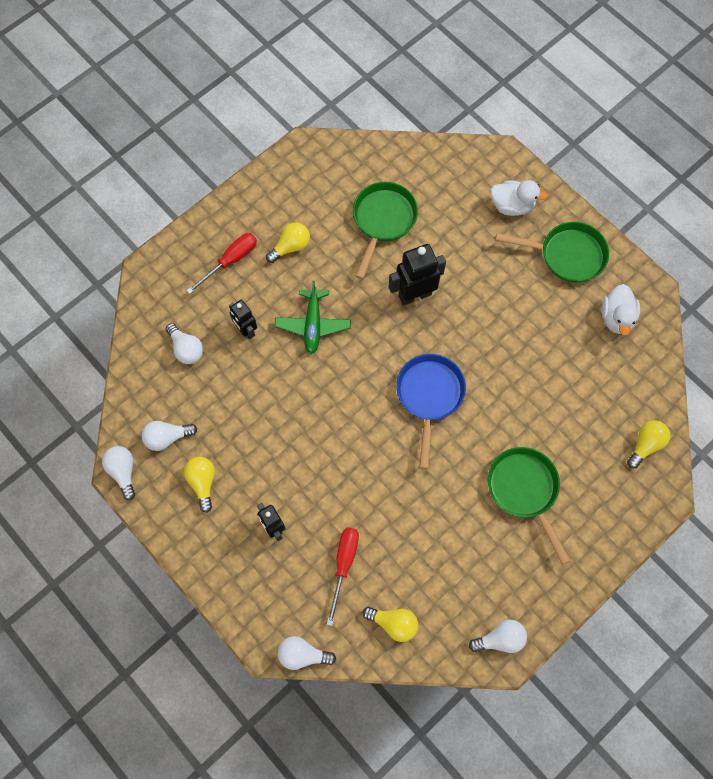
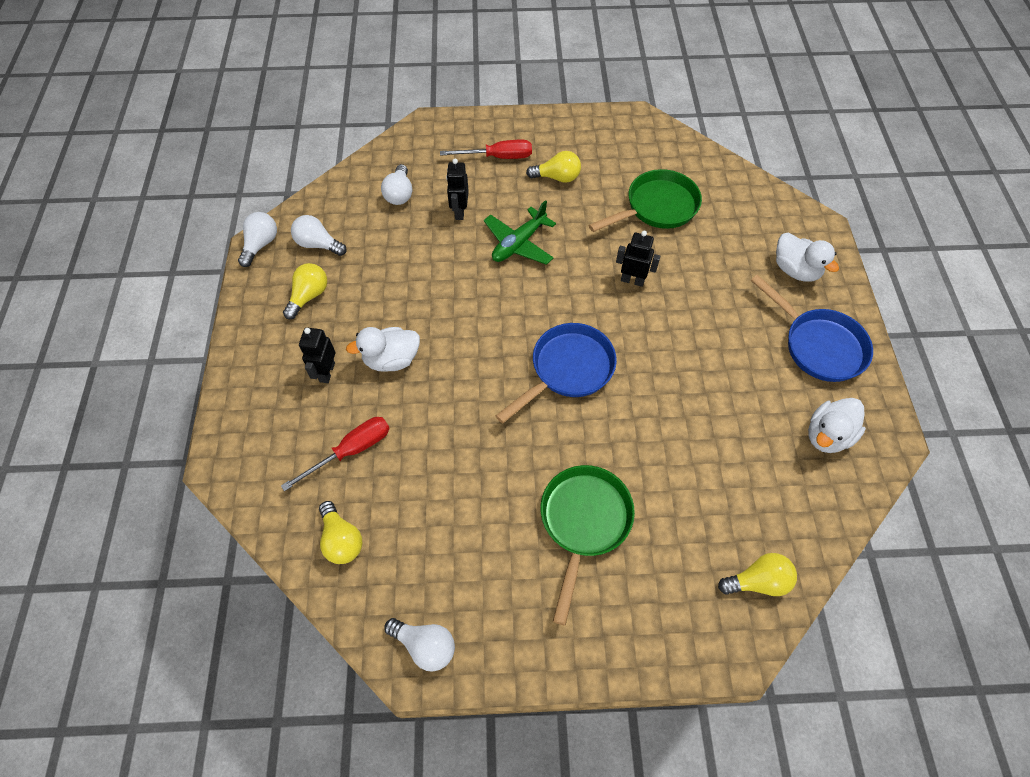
camera: 40 degrees right, 10 degrees down
white light bulb [278,636,336,670] -> none
black robot [389,244,446,306] -> black robot [616,231,661,287], size x0.62
green pan [495,222,609,283] -> blue pan [751,274,873,382]
none -> white duck [346,327,420,372]

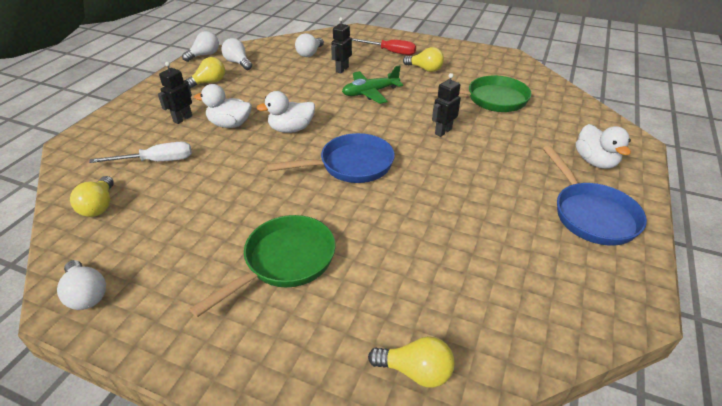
camera: 25 degrees right, 20 degrees down
red screwdriver [281,417,390,491] -> white screwdriver [89,142,192,163]
black robot [616,231,661,287] -> black robot turned 90 degrees counterclockwise [432,73,461,137]
white duck [808,398,866,453] -> white duck moved to [257,91,315,133]

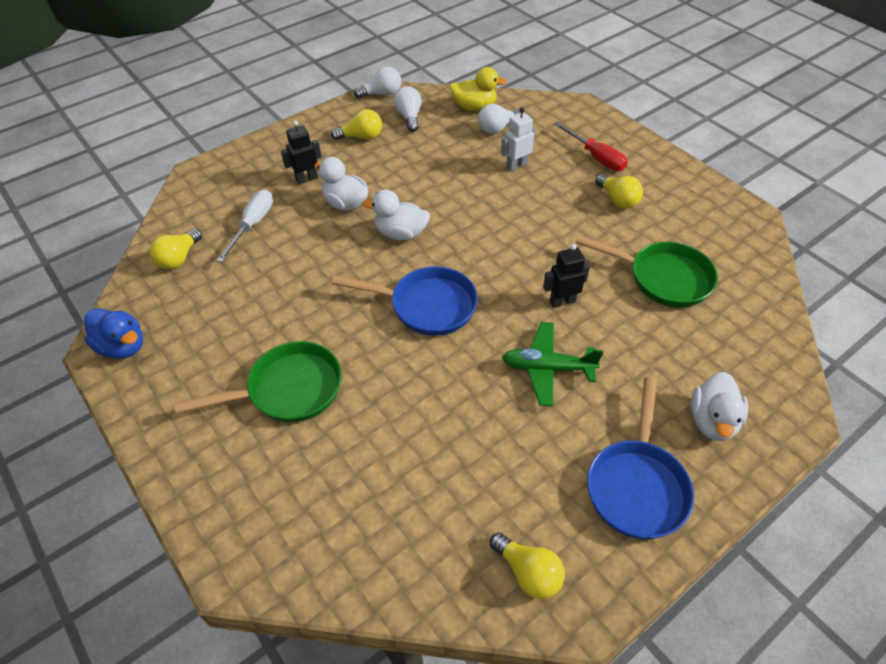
camera: 30 degrees right, 10 degrees up
white light bulb [57,260,106,310] -> blue duck [84,308,143,359]
white screwdriver [89,142,192,163] -> white screwdriver turned 90 degrees counterclockwise [216,190,273,262]
black robot [331,17,352,73] -> white robot [501,107,535,172]
green plane [342,65,403,104] -> green plane moved to [502,322,603,407]
yellow light bulb [368,336,454,388] -> yellow light bulb moved to [490,532,565,599]
none -> yellow duck [450,67,507,111]

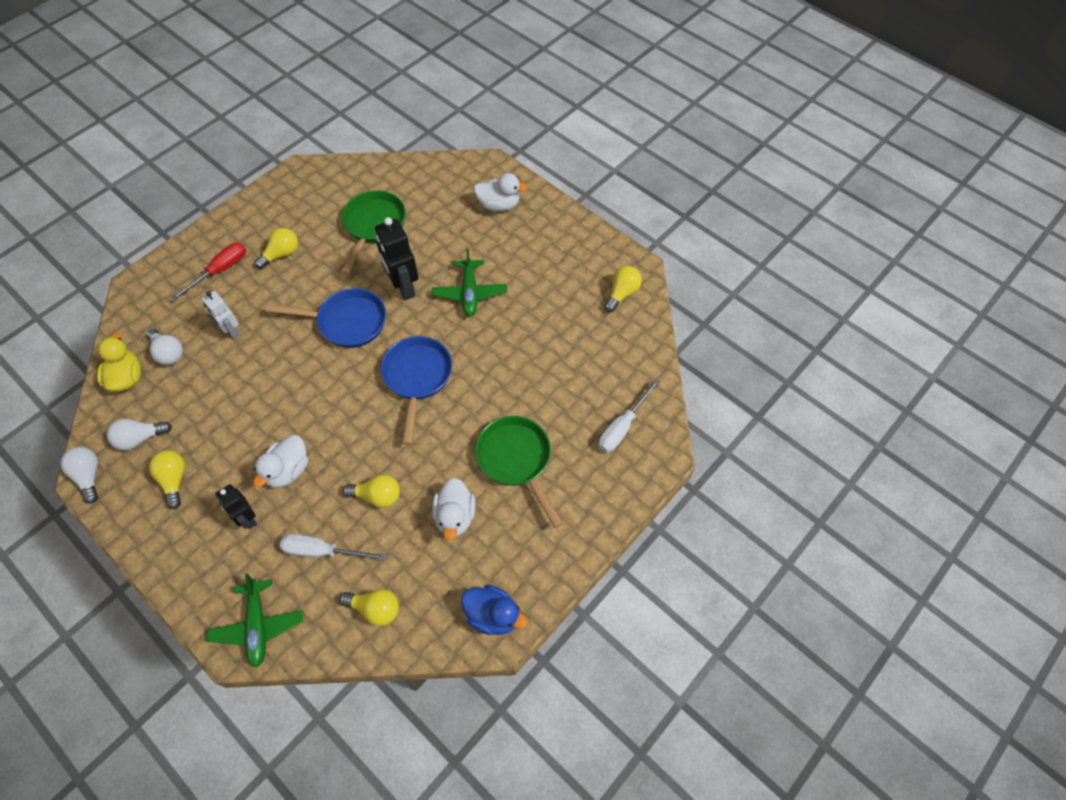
camera: 100 degrees left, 10 degrees up
blue duck [84,308,143,359] -> blue duck turned 90 degrees clockwise [461,585,528,635]
white duck [363,190,430,240] -> white duck moved to [432,478,476,540]
black robot [543,244,590,308] -> black robot [375,217,418,300], size x1.60
blue pan [587,378,694,539] -> blue pan moved to [266,288,386,348]
none -> green plane [207,573,303,668]
none -> yellow light bulb [343,474,400,508]
none -> white screwdriver [598,379,659,453]

